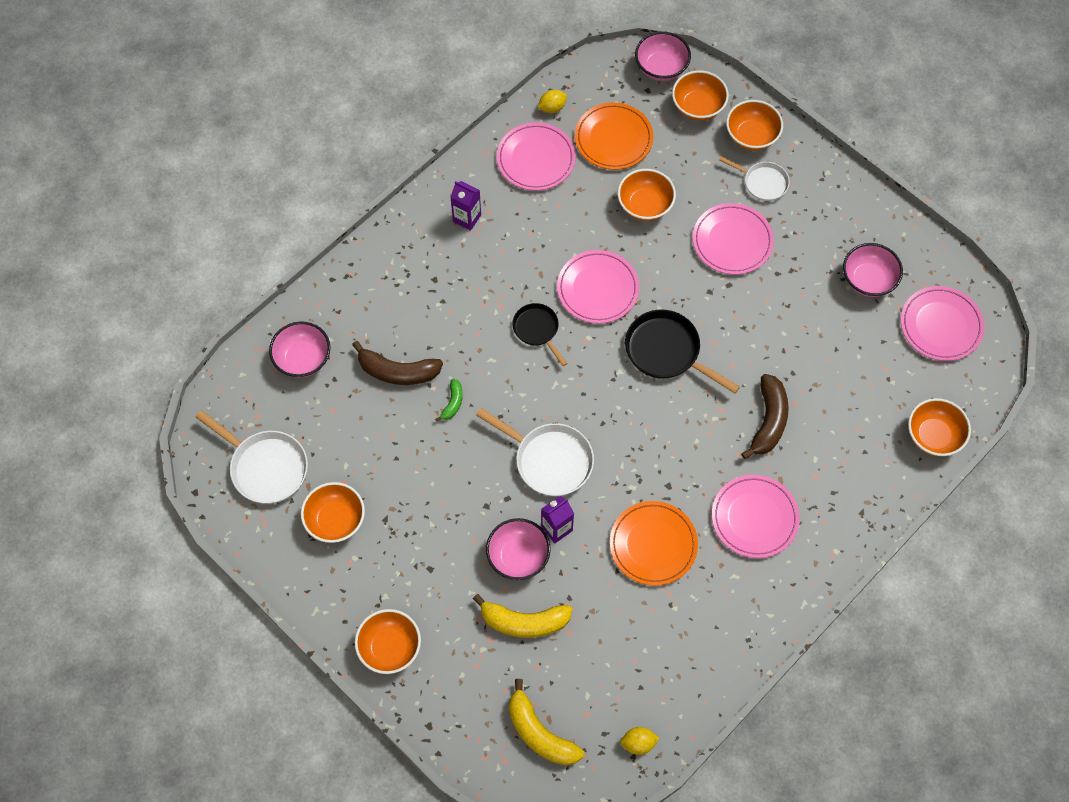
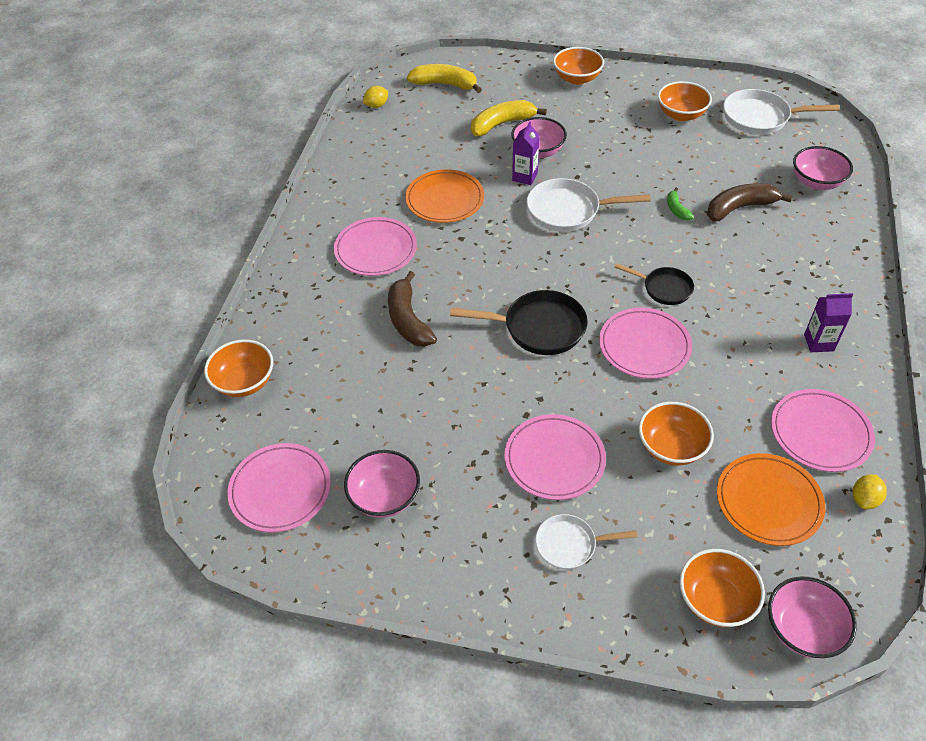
camera: 150 degrees right, 15 degrees down
orange bowl [726,100,783,151] -> none

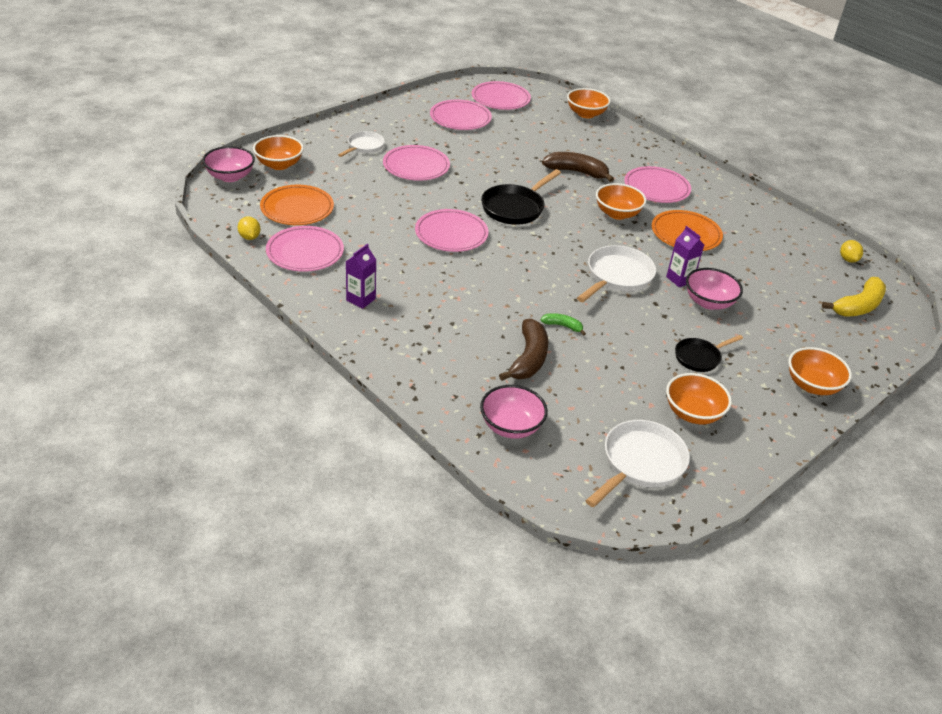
camera: 120 degrees right, 10 degrees down
pink bowl [344,450,420,518] -> pink plate [430,100,492,130]
yellow banana [471,100,547,136] -> none
black pan [614,263,694,305] -> black pan moved to [675,335,743,372]
orange bowl [639,402,714,466] -> orange bowl moved to [596,183,647,220]

